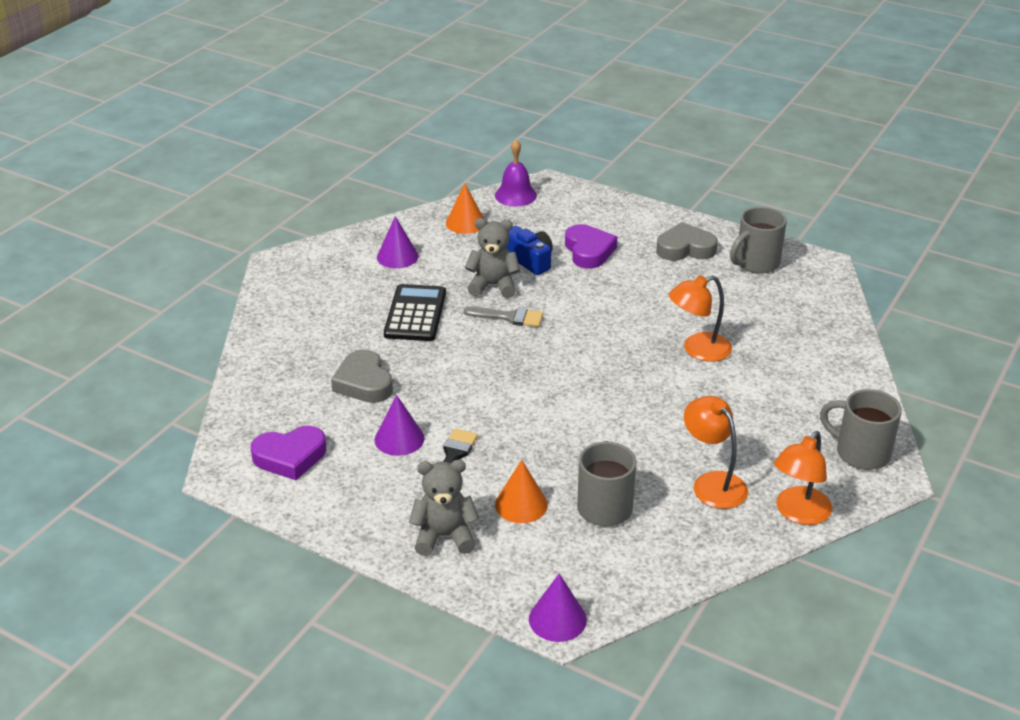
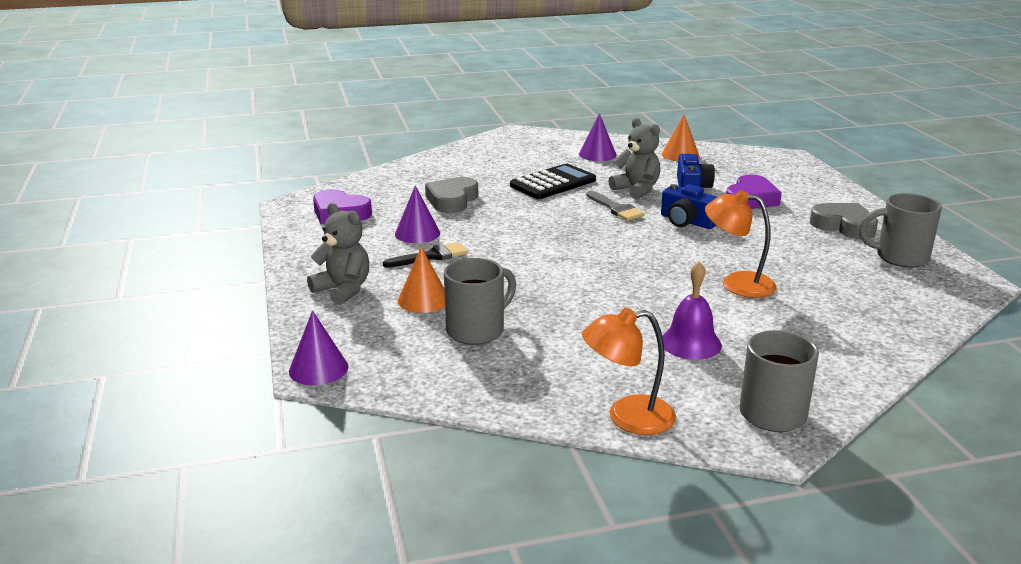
camera: 45 degrees right, 10 degrees down
purple bell [495,139,537,206] -> purple bell moved to [662,262,722,360]
orange lamp [684,396,748,509] -> none
none -> blue camera [661,184,717,229]

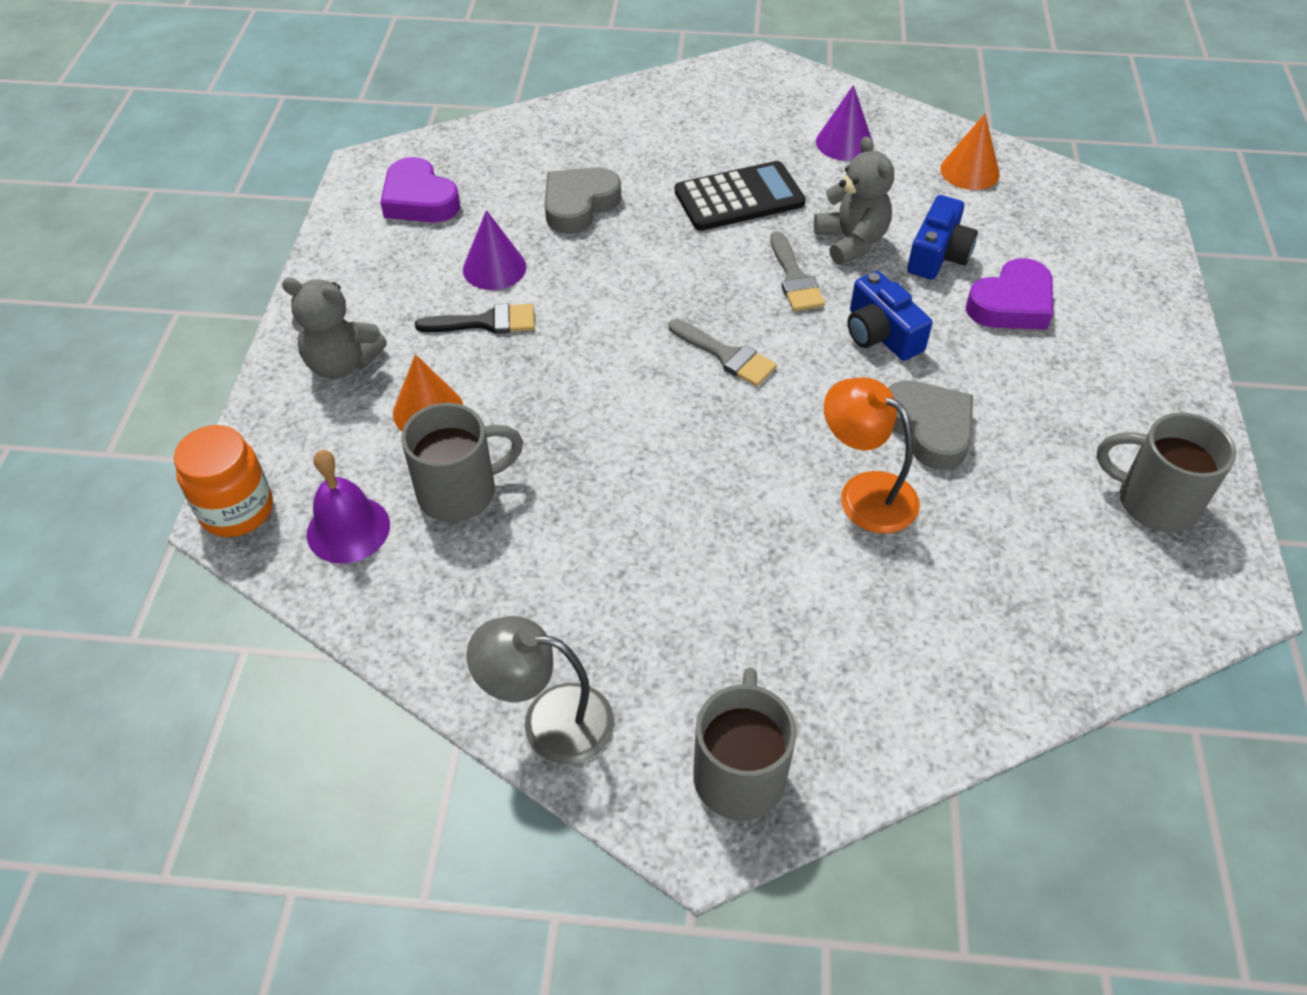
camera: 20 degrees right, 25 degrees up
purple cone [289,311,349,385] -> orange jar [174,425,273,537]
grey teddy bear [307,203,369,305] -> grey teddy bear turned 135 degrees clockwise [282,278,387,379]
orange lamp [582,308,676,435] -> grey lamp [466,616,614,764]
purple bell [662,262,722,360] -> purple bell moved to [307,450,390,564]
grey heart [810,203,878,239] -> grey heart moved to [888,380,973,470]
none -> grey brush [669,319,777,386]

